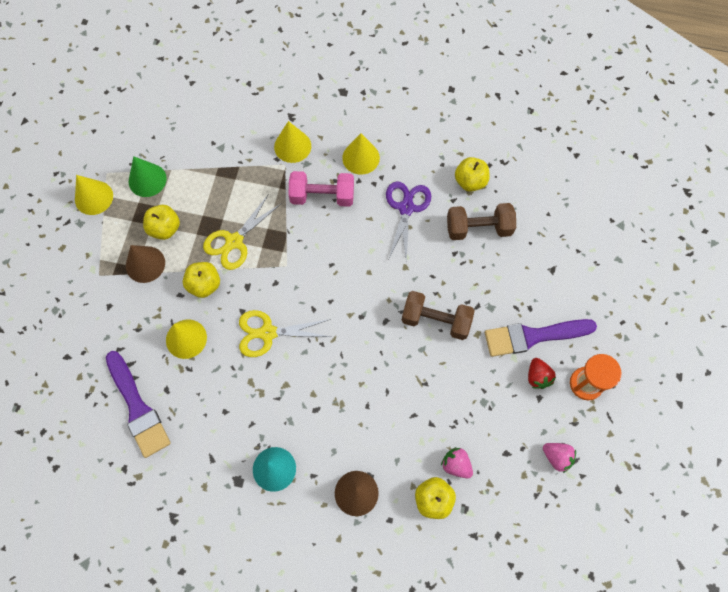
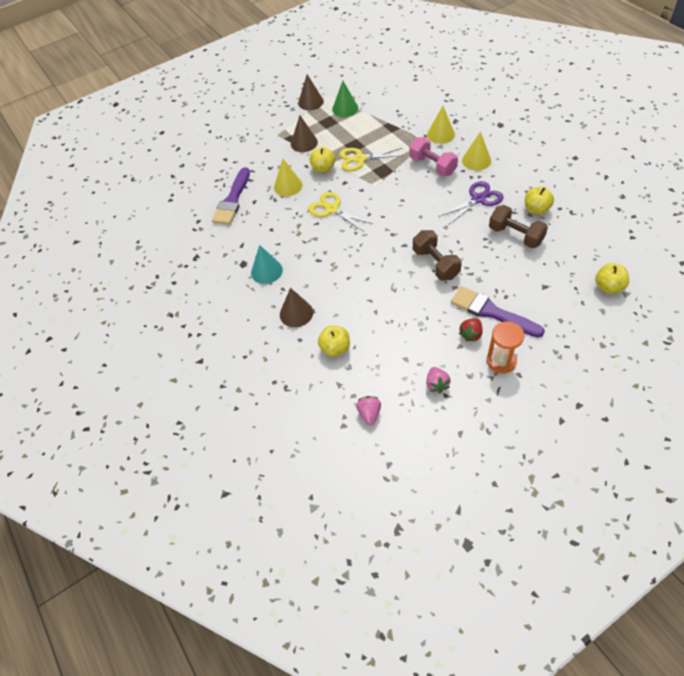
camera: 50 degrees right, 15 degrees down
yellow cone [75,175,113,215] -> brown cone [298,74,324,110]
yellow apple [143,205,180,240] -> yellow apple moved to [595,263,629,294]
pink strawberry [441,447,473,478] -> pink strawberry moved to [356,396,381,425]

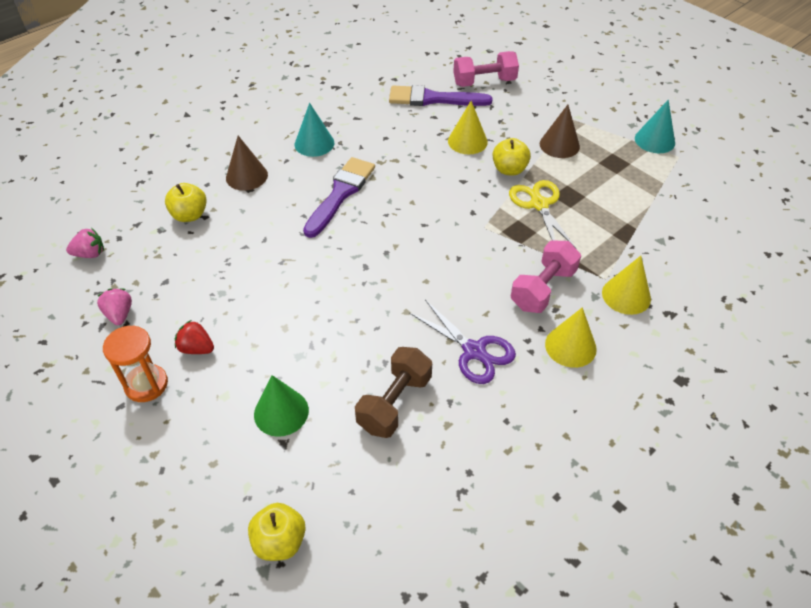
camera: 75 degrees right, 5 degrees down
brown cone [298,74,324,110] -> turquoise cone [635,100,675,153]
yellow scissors [308,192,373,232] -> none
green cone [332,81,358,117] -> green cone moved to [254,375,309,437]
brown dumbbell [413,230,462,280] -> none
pink strawberry [426,367,451,393] -> pink strawberry turned 90 degrees clockwise [97,288,132,325]
purple brush [451,286,545,338] -> purple brush moved to [303,157,375,238]
yellow apple [525,186,554,215] -> none
none -> pink dumbbell [453,51,519,87]

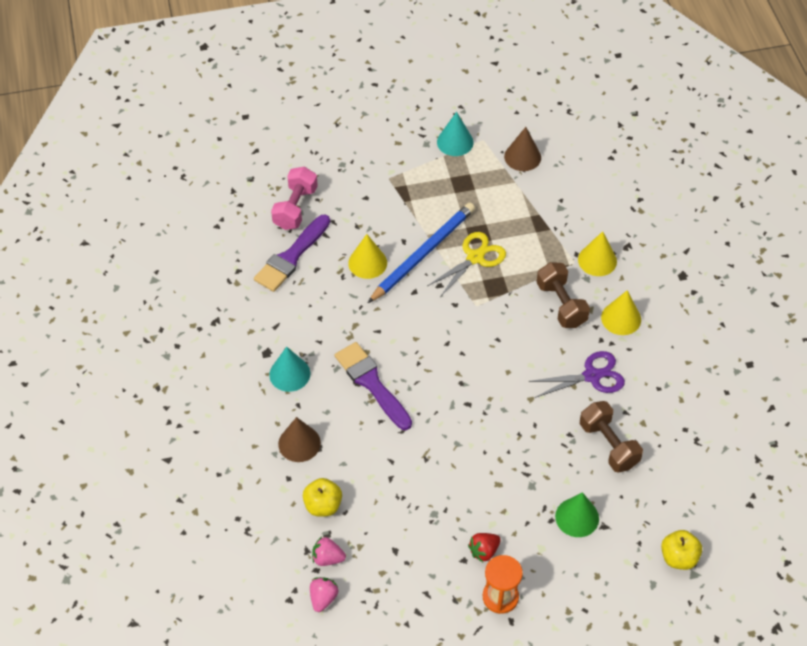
camera: 60 degrees left, 5 degrees up
pink strawberry [97,288,132,325] -> pink strawberry moved to [312,536,346,566]
yellow apple [493,138,531,176] -> blue pencil [368,203,475,303]
yellow scissors [509,180,576,248] -> yellow scissors turned 120 degrees clockwise [427,232,506,297]
pink dumbbell [511,240,581,313] -> brown dumbbell [536,262,590,328]
brown cone [540,105,580,158] -> brown cone moved to [504,127,541,171]

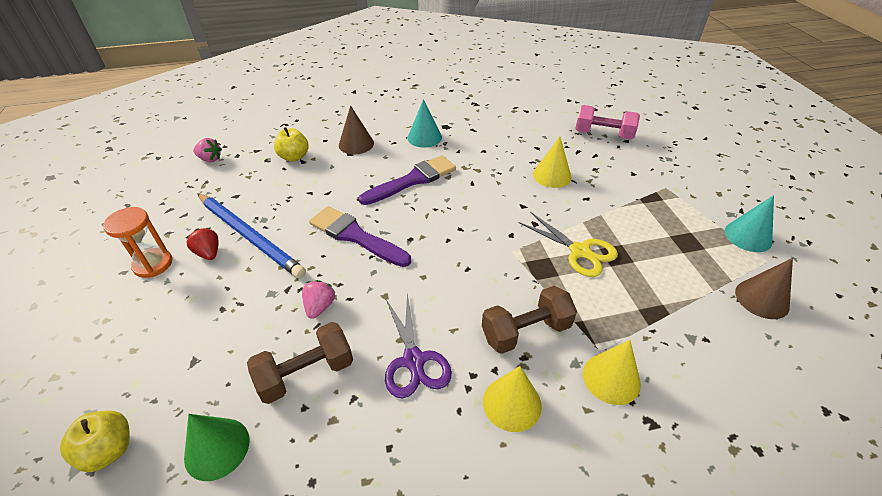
camera: 90 degrees right, 10 degrees down
purple brush [254,215,330,292] -> purple brush moved to [309,206,411,267]
pink strawberry [312,536,346,566] -> pink strawberry moved to [302,280,336,319]
blue pencil [368,203,475,303] -> blue pencil moved to [197,193,306,278]
green cone [555,492,599,537] -> green cone moved to [184,414,249,481]

